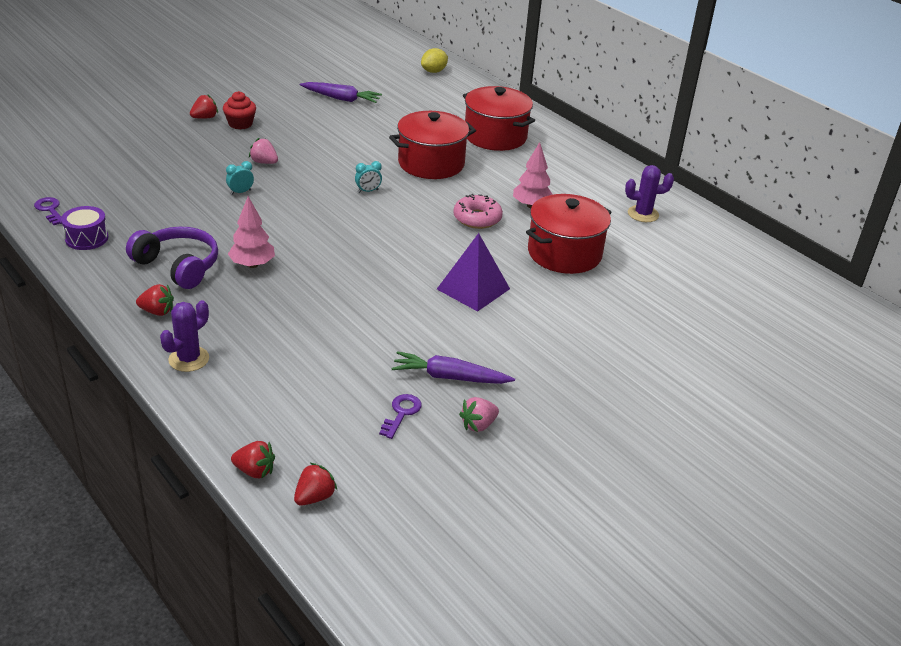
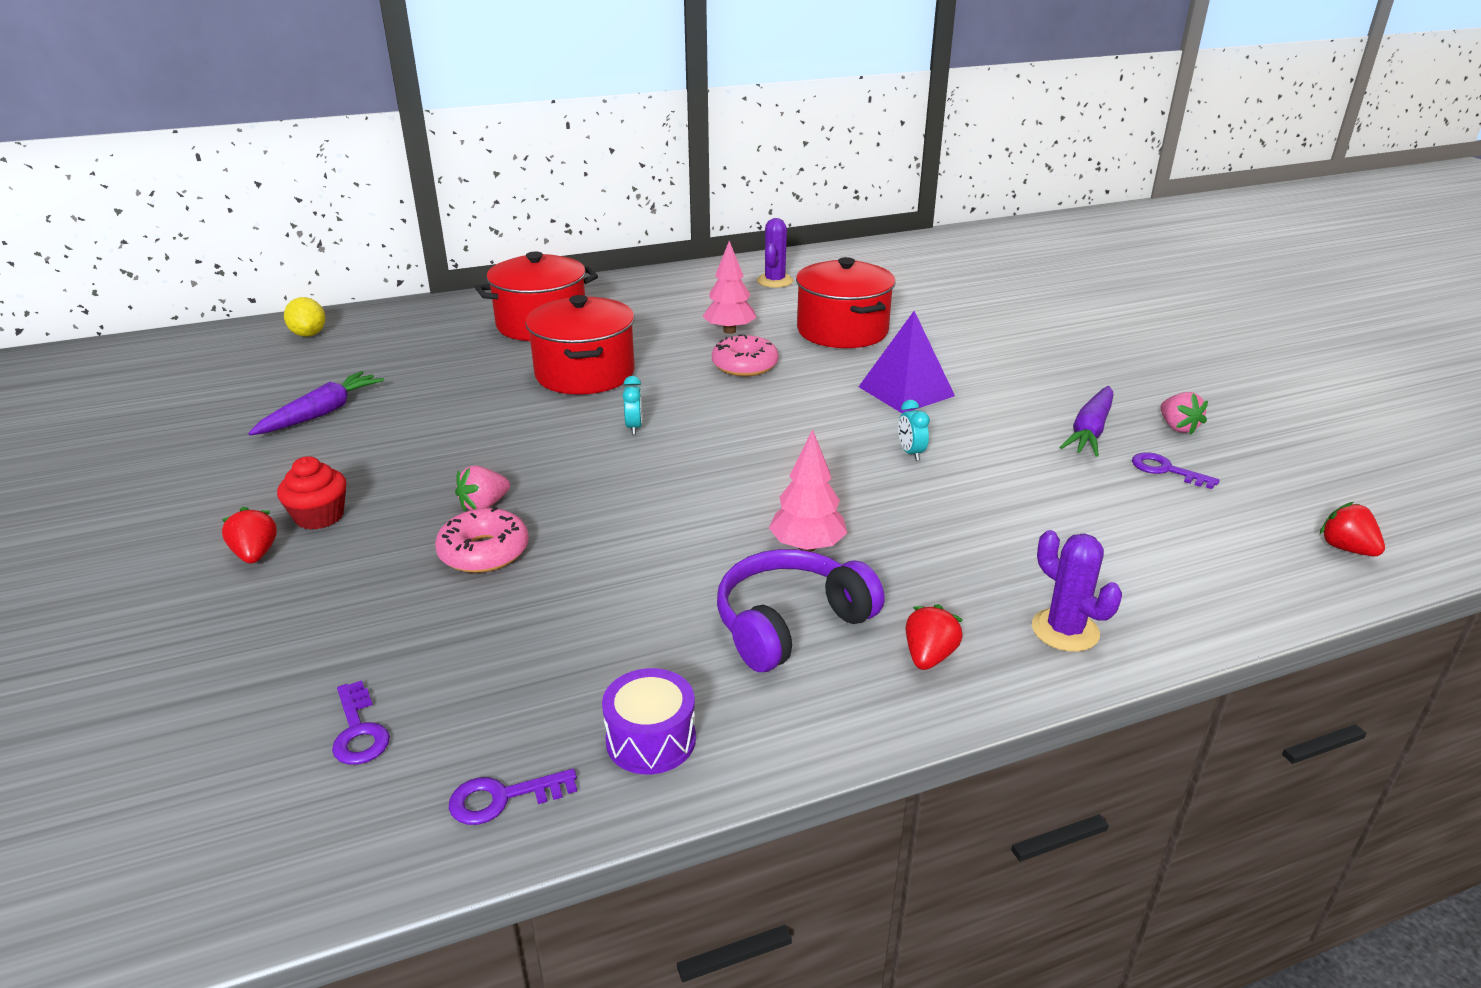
camera: 70 degrees left, 5 degrees down
turquoise clock [226,161,254,195] -> turquoise clock moved to [898,400,930,461]
red strawberry [231,441,275,479] -> none
none -> purple key [332,680,390,765]
none -> pink donut [435,507,529,573]

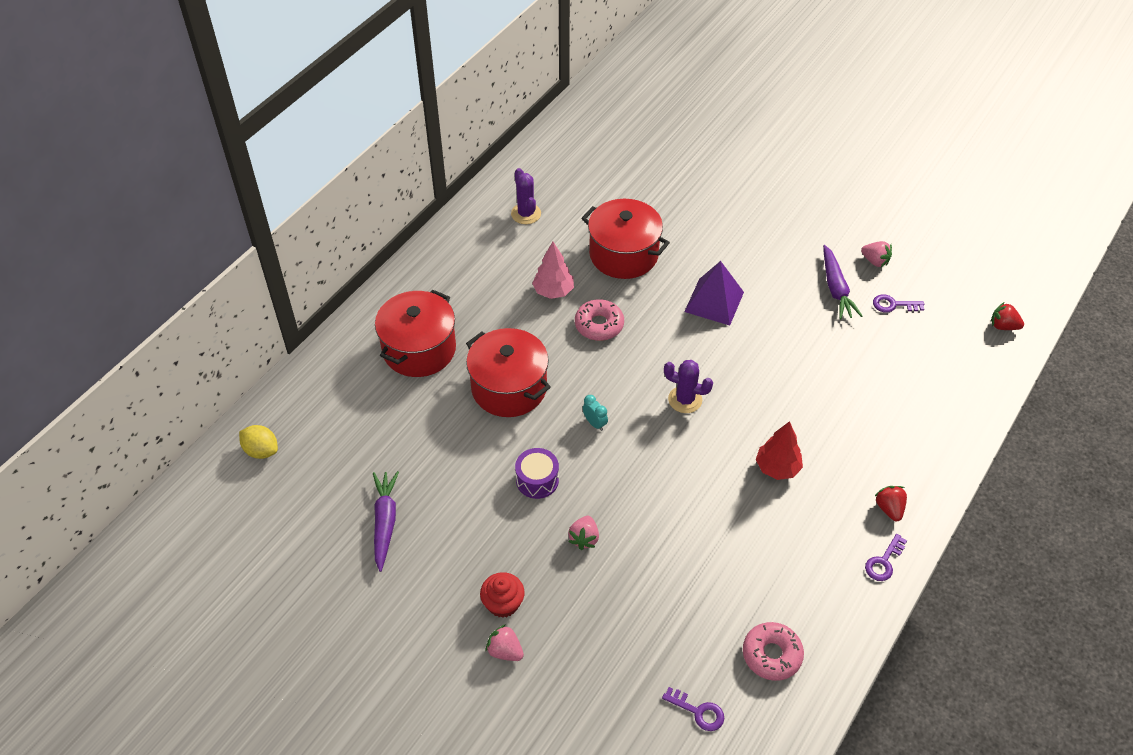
camera: 35 degrees left, 20 degrees up
red strawberry [222,507,277,563] -> pink strawberry [486,624,524,661]
pink donut [435,507,529,573] -> pink donut moved to [743,622,804,681]
purple key [449,769,577,825] -> purple key moved to [865,534,907,581]
purple drum [602,668,696,774] -> purple drum moved to [515,448,559,499]
purple headphones [717,549,884,672] -> none
pink tree [769,429,847,552] -> red tree [755,421,803,480]
turquoise clock [898,400,930,461] -> none
purple cactus [1032,530,1122,652] -> purple cactus moved to [664,360,713,413]

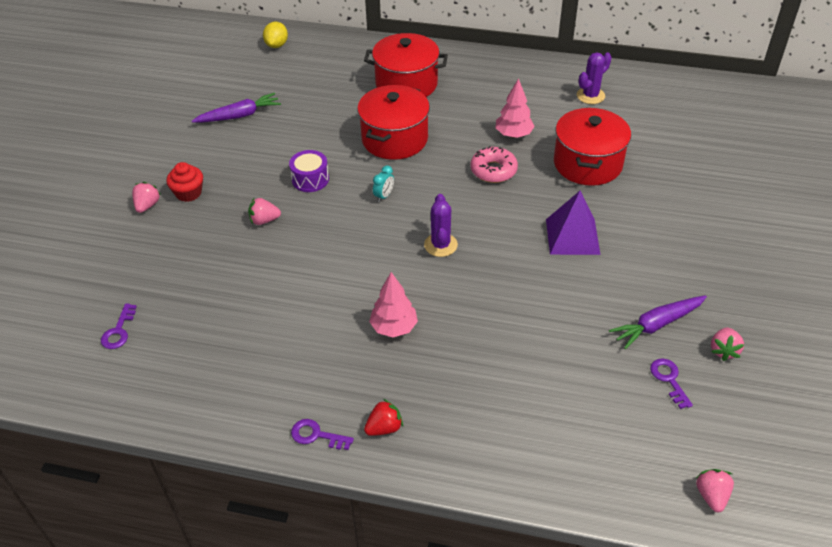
camera: 70 degrees right, 5 degrees down
pink donut [743,622,804,681] -> none
red tree [755,421,803,480] -> pink tree [369,272,418,337]
red strawberry [991,302,1024,330] -> pink strawberry [696,469,734,512]

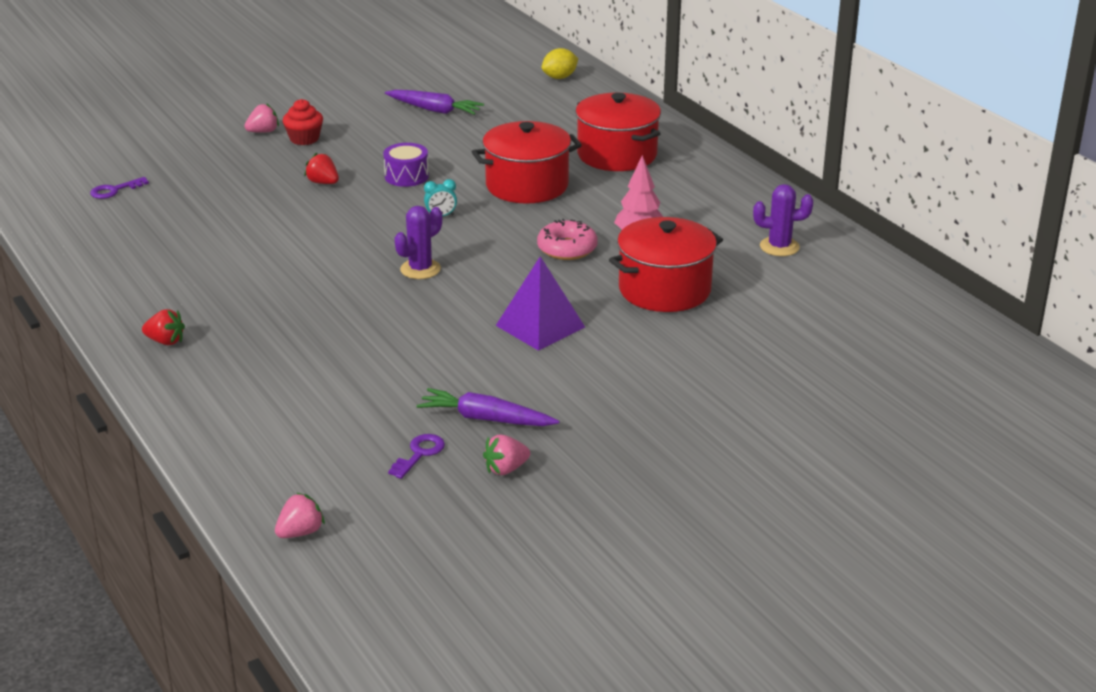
camera: 45 degrees right, 15 degrees down
pink strawberry [248,198,281,225] -> red strawberry [304,153,339,184]
purple key [291,419,354,450] -> none
pink tree [369,272,418,337] -> none

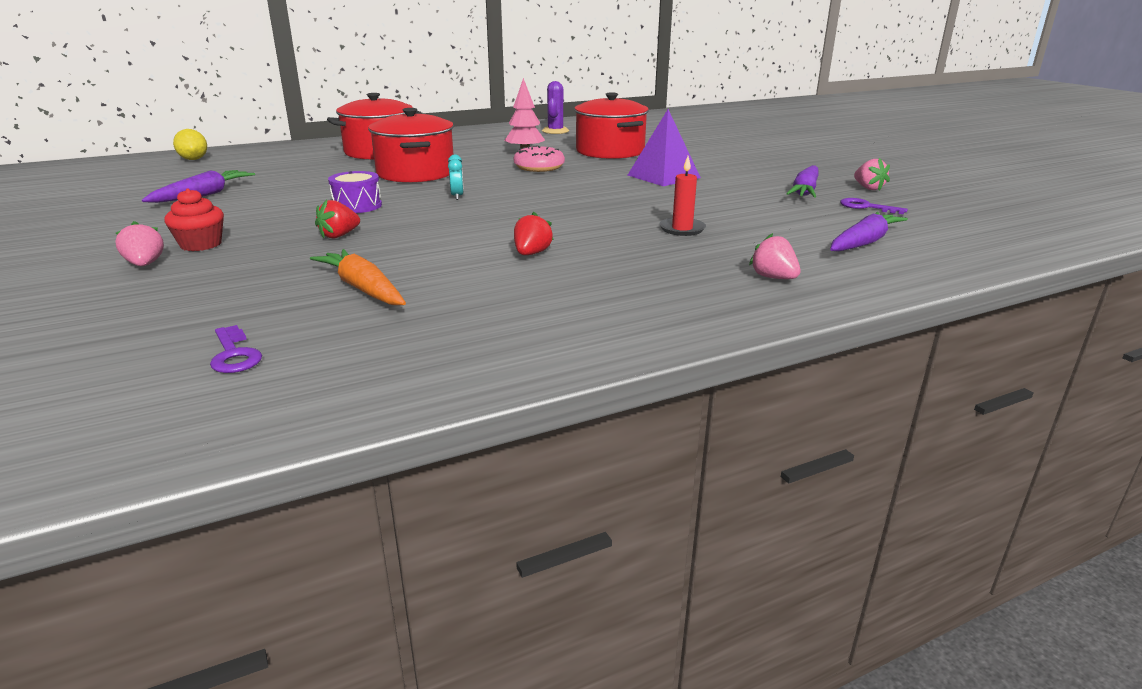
camera: 85 degrees left, 5 degrees down
red strawberry [142,309,185,345] -> red strawberry moved to [514,212,554,255]
pink strawberry [275,493,325,538] -> pink strawberry moved to [749,233,800,279]
purple cactus [394,206,442,279] -> none
none -> orange carrot [310,249,406,305]
none -> red candle [659,156,706,236]
none -> purple carrot [830,212,908,252]

